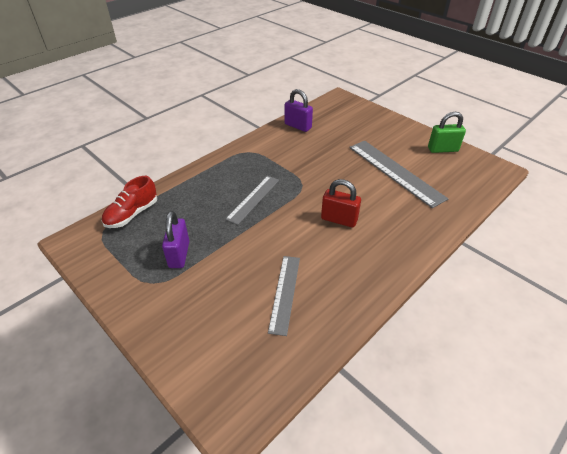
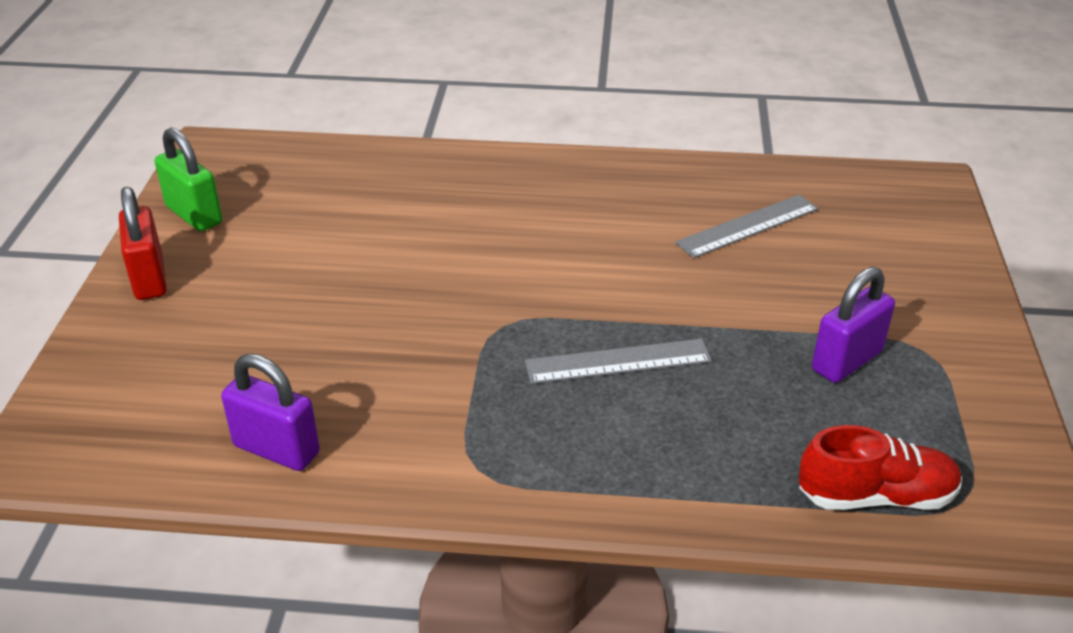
camera: 130 degrees left, 5 degrees down
purple padlock [285,89,313,132] -> purple padlock turned 60 degrees counterclockwise [221,354,320,471]
red padlock [321,179,361,227] -> red padlock moved to [119,187,167,300]
grey ruler [349,141,448,208] -> none

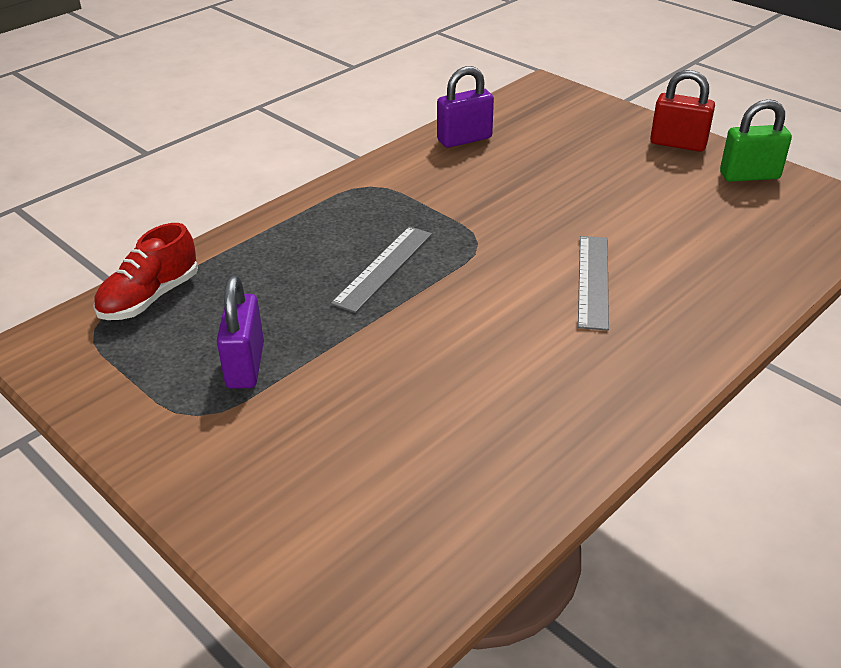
camera: 130 degrees right, 0 degrees up
grey ruler [675,195,819,258] -> grey ruler moved to [578,236,609,331]

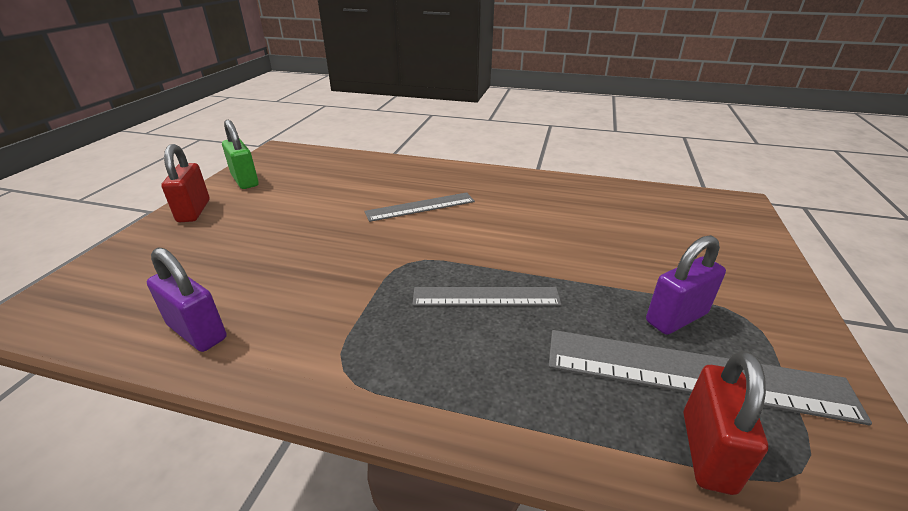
camera: 120 degrees left, 5 degrees down
red shoe [93,223,198,320] -> red padlock [684,351,768,495]
none -> grey ruler [549,330,872,425]

